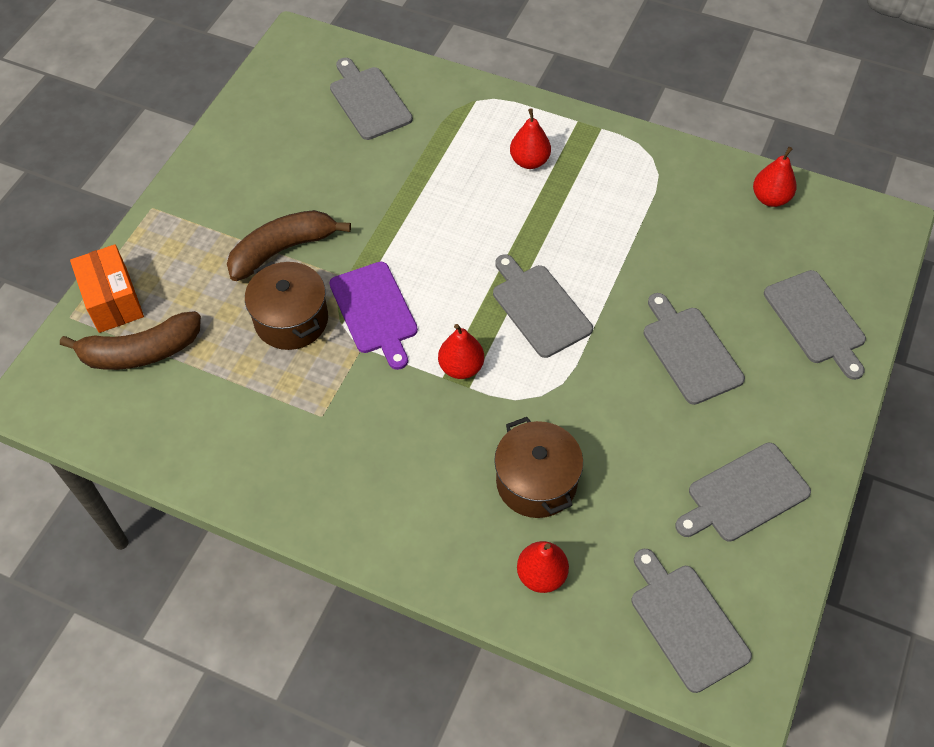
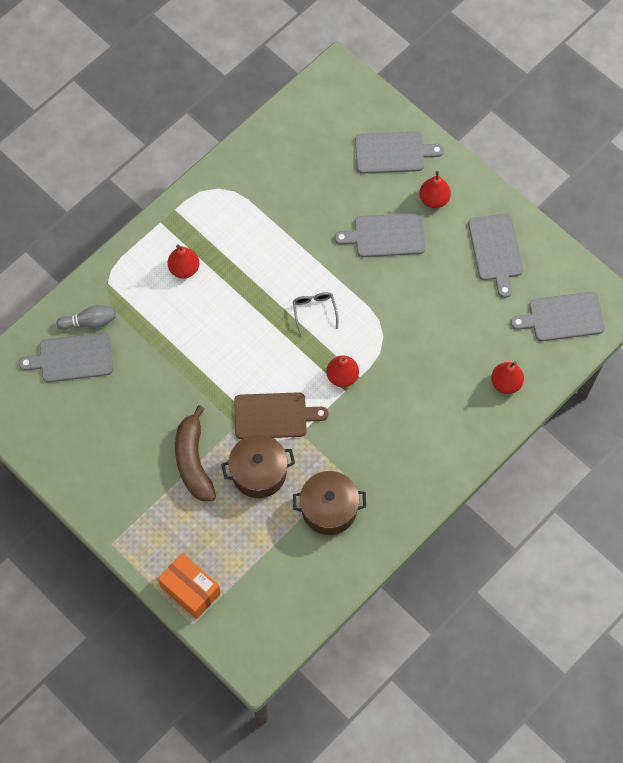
camera: 70 degrees left, 10 degrees up
brown banana [60,311,201,370] -> none
orange box [70,244,144,333] -> orange box turned 45 degrees clockwise [158,553,221,619]
purple cutting board [329,262,418,370] -> brown cutting board [234,392,328,439]
grey cutting board [493,254,593,358] -> grey glasses [293,292,338,336]
brown pot [494,417,583,518] -> brown pot moved to [293,471,366,535]
red pear [753,147,797,207] -> red pear moved to [419,171,451,208]
none -> grey bowling pin [56,305,116,330]

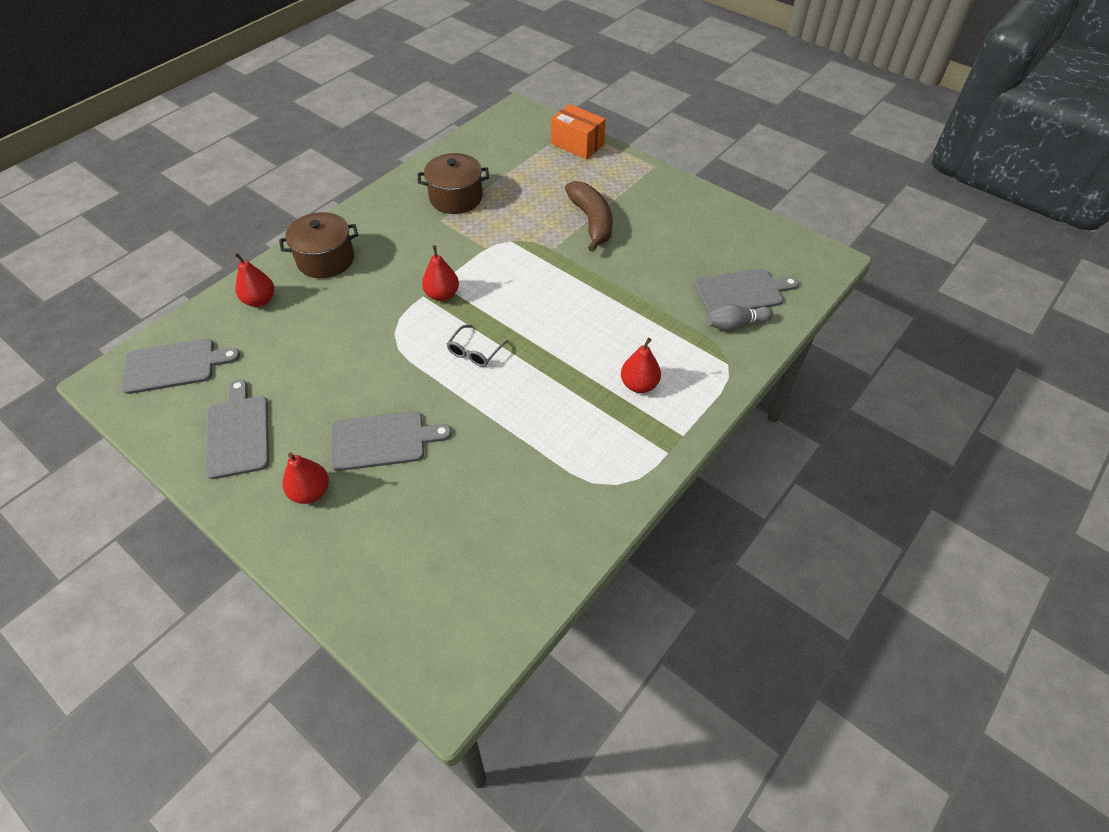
camera: 175 degrees right, 15 degrees down
brown pot [221,434,295,498] -> brown pot moved to [279,212,358,278]
brown cutting board [234,392,328,439] -> none
grey glasses [293,292,338,336] -> grey glasses turned 45 degrees clockwise [447,325,509,367]
grey cutting board [355,131,444,174] -> none

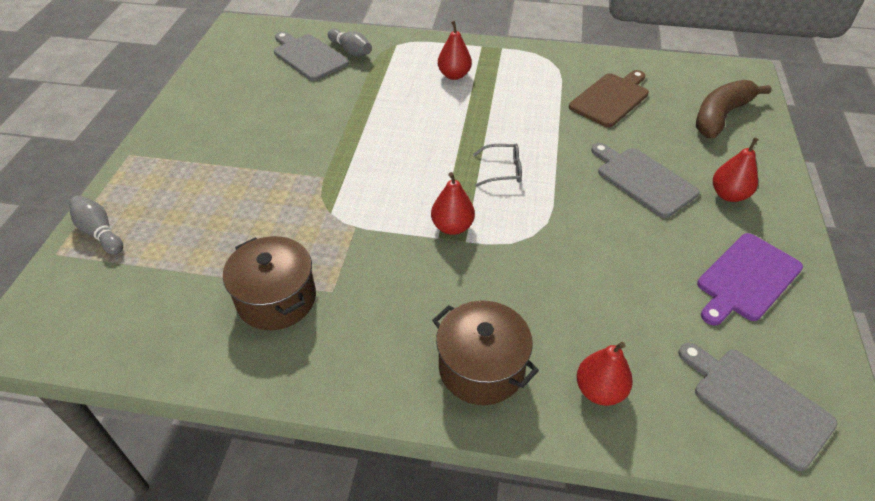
camera: 120 degrees left, 5 degrees down
grey cutting board [205,379,269,479] -> purple cutting board [697,233,803,326]
orange box [551,104,606,159] -> grey bowling pin [69,195,123,255]
brown banana [565,181,613,252] -> brown banana moved to [696,80,772,138]
none -> brown cutting board [569,70,649,127]

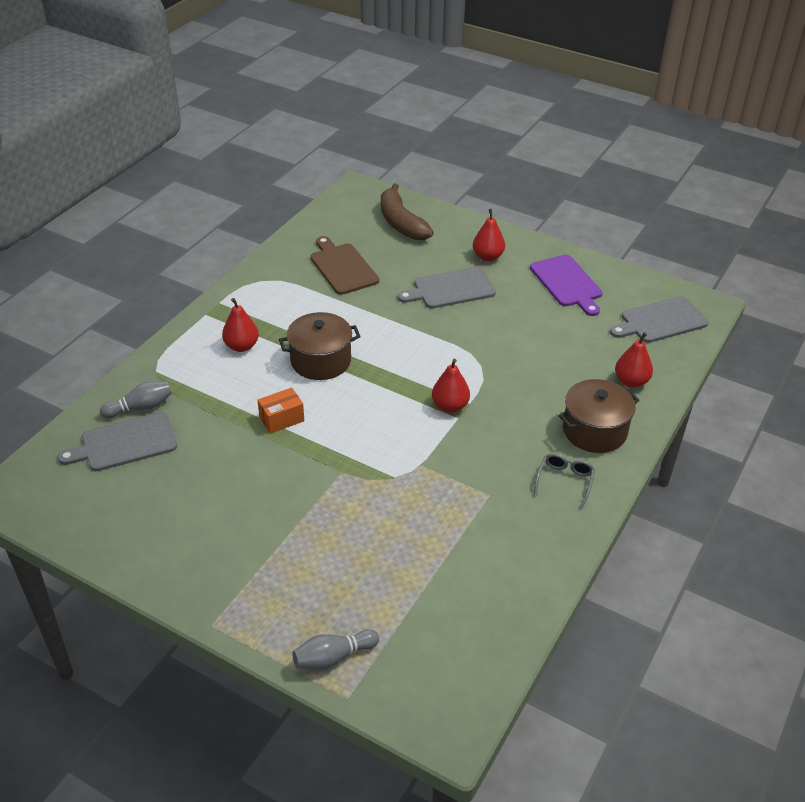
camera: 70 degrees left, 5 degrees down
brown pot [223,236,316,330] -> brown pot moved to [279,312,361,380]
grey glasses [472,143,522,187] -> grey glasses moved to [534,453,595,508]
none -> orange box [257,388,304,434]

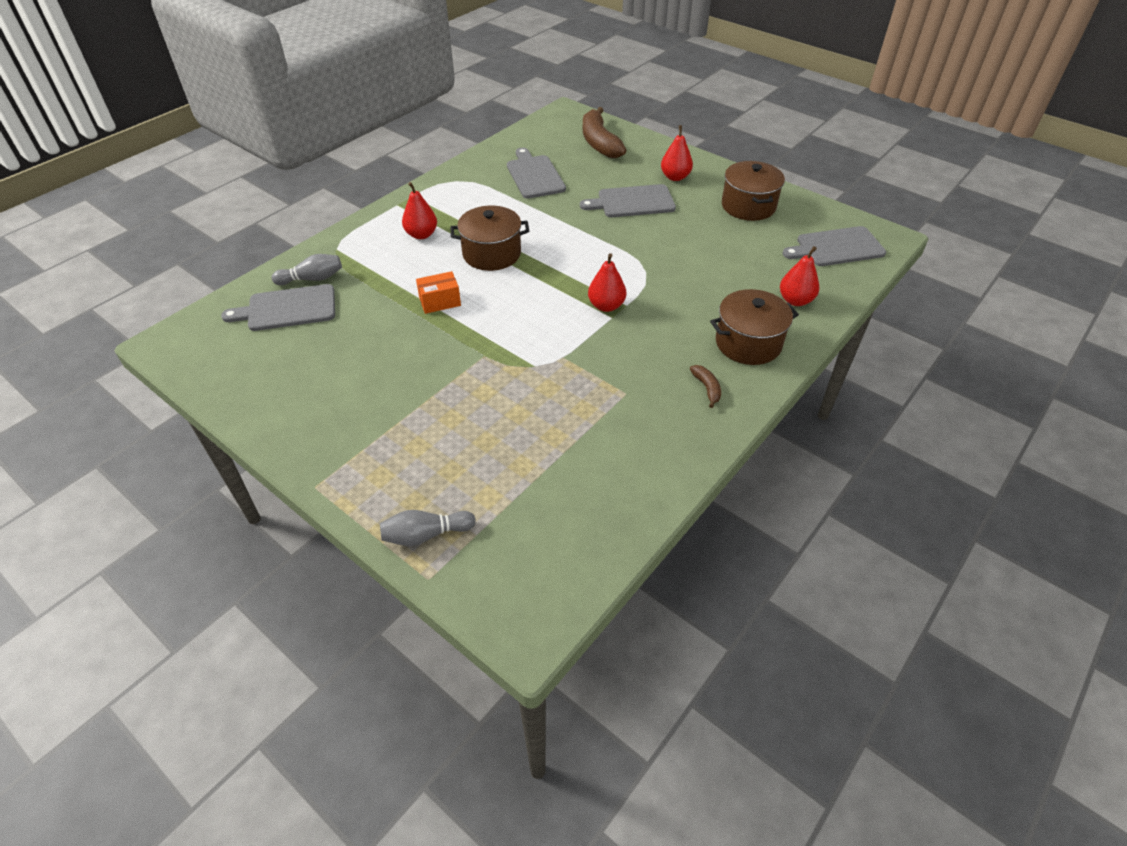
camera: 10 degrees right, 5 degrees up
brown cutting board [310,236,379,295] -> grey cutting board [507,148,566,199]
purple cutting board [530,255,602,316] -> brown pot [722,161,785,221]
grey glasses [534,453,595,508] -> brown banana [690,365,721,408]

